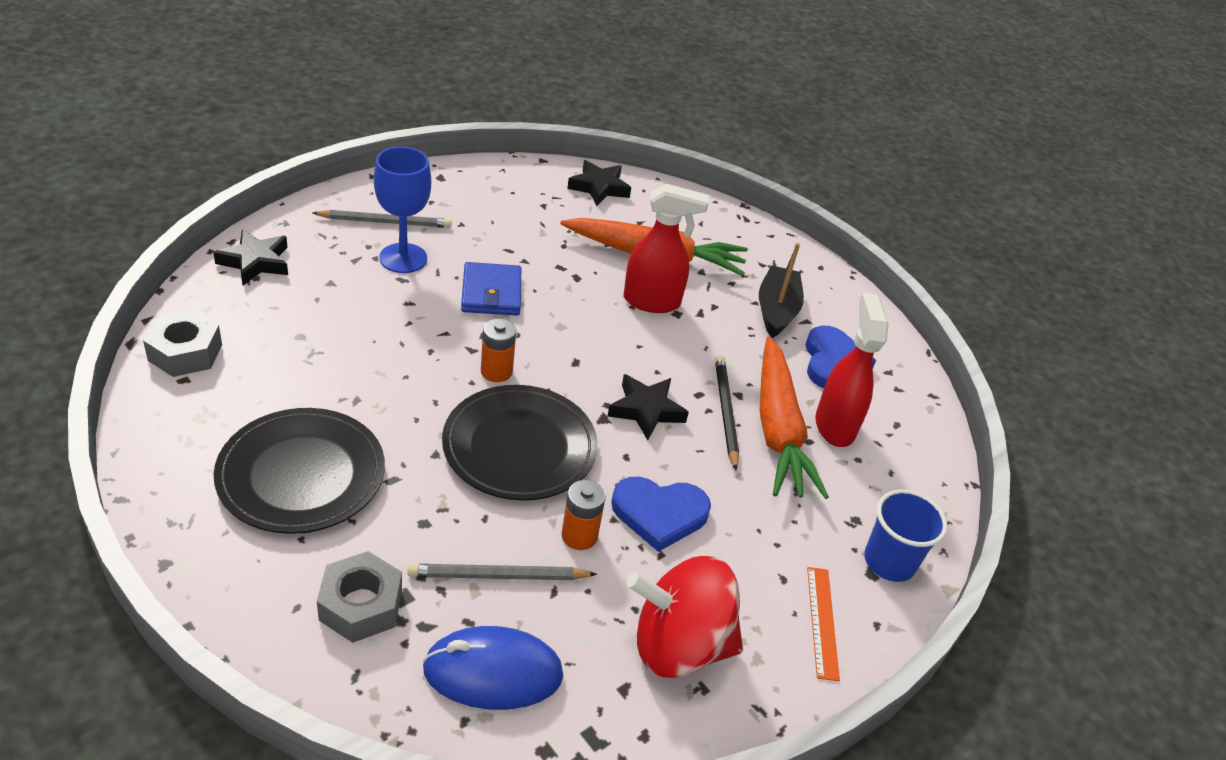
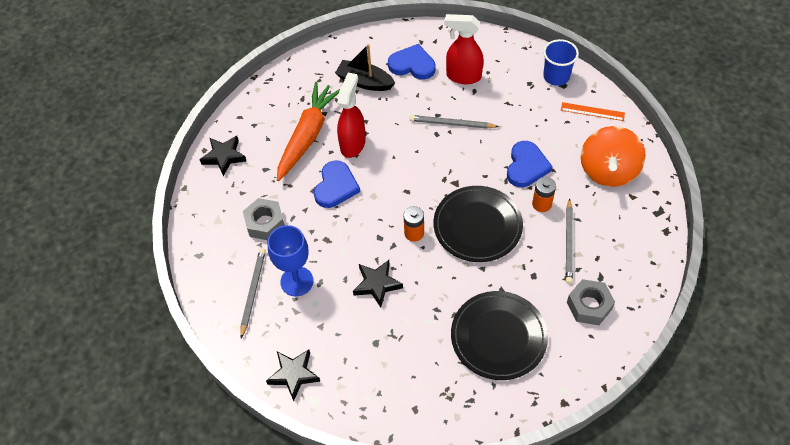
camera: 70 degrees left, 15 degrees up
grey nut [143,310,222,377] -> grey nut moved to [243,198,285,240]
blue mouse [422,626,563,710] -> none
blue wallet [461,262,521,316] -> none
black star [608,374,689,440] -> black star moved to [353,260,403,308]
red spinning top [626,556,743,678] -> orange spinning top [581,126,646,187]
black pencil [715,355,739,470] -> grey pencil [410,115,499,129]
orange carrot [760,337,829,499] -> none
none -> blue heart [314,160,360,208]

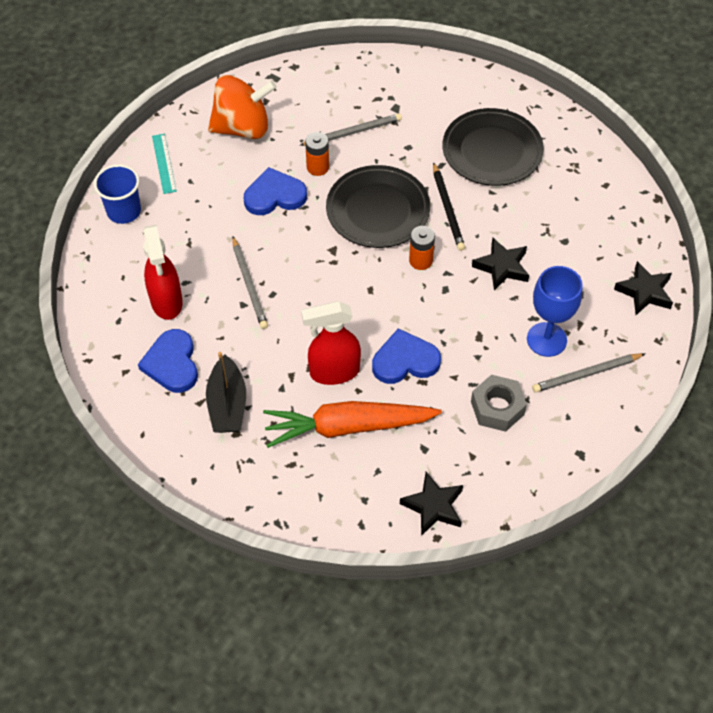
camera: 120 degrees left, 0 degrees up
orange ruler [561,102,625,121] -> turquoise ruler [152,134,177,194]
grey nut [567,279,615,325] -> none
none -> black pencil [433,162,465,251]

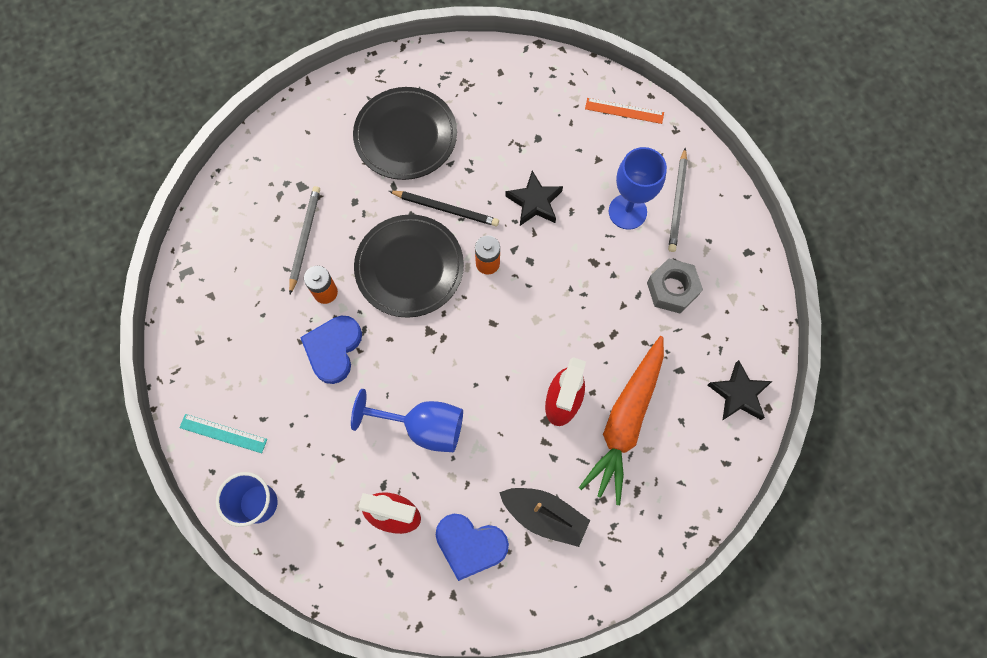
camera: 60 degrees left, 15 degrees up
orange spinning top [208,75,277,139] -> none
grey pencil [232,237,268,329] -> blue goblet [351,389,463,452]
blue heart [372,328,441,384] -> none
black star [614,261,673,315] -> orange ruler [585,98,664,124]

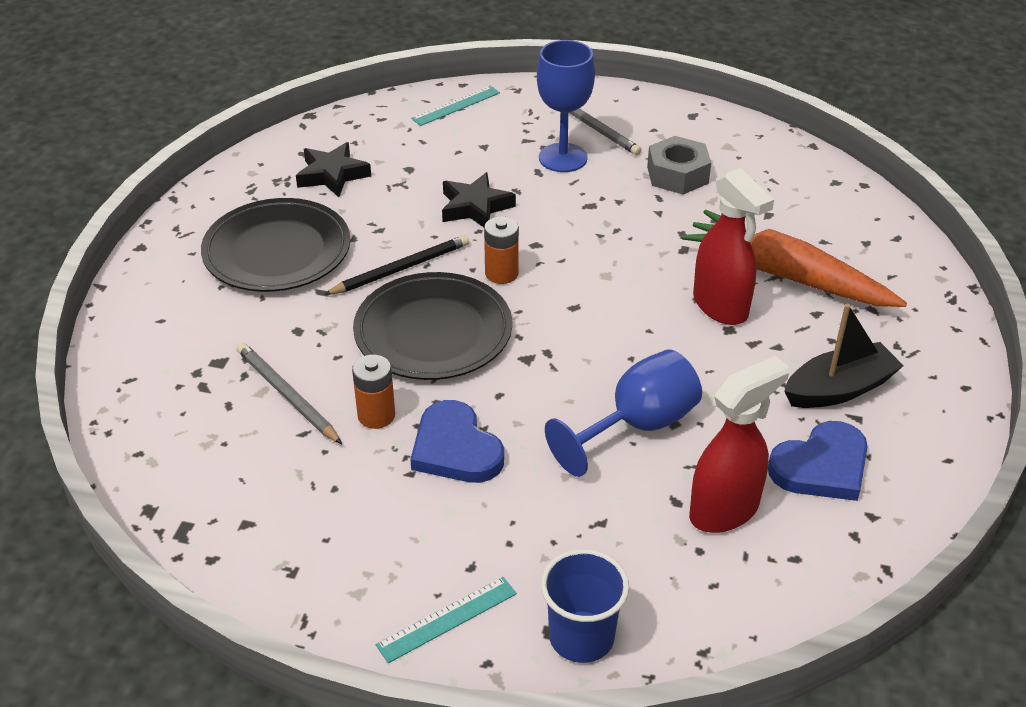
camera: 50 degrees left, 30 degrees down
orange carrot [579,336,664,505] -> orange carrot turned 150 degrees clockwise [682,210,907,307]
orange ruler [585,98,664,124] -> turquoise ruler [411,86,500,126]
black star [708,360,772,421] -> black star moved to [296,142,371,197]

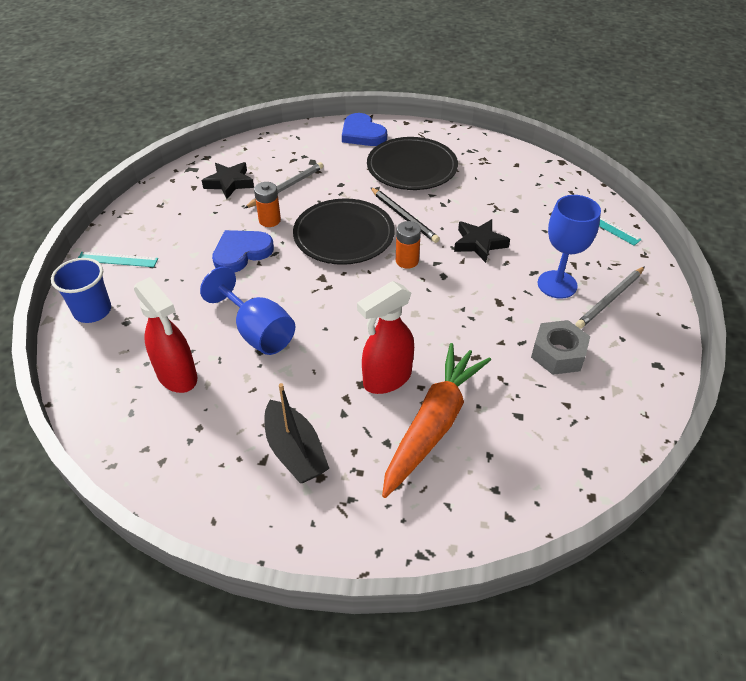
camera: 85 degrees right, 5 degrees up
black star [296,142,371,197] -> black star moved to [202,162,254,199]
turquoise ruler [376,577,517,663] -> turquoise ruler turned 45 degrees counterclockwise [78,252,158,267]
blue heart [768,421,868,501] -> blue heart moved to [342,113,387,146]

